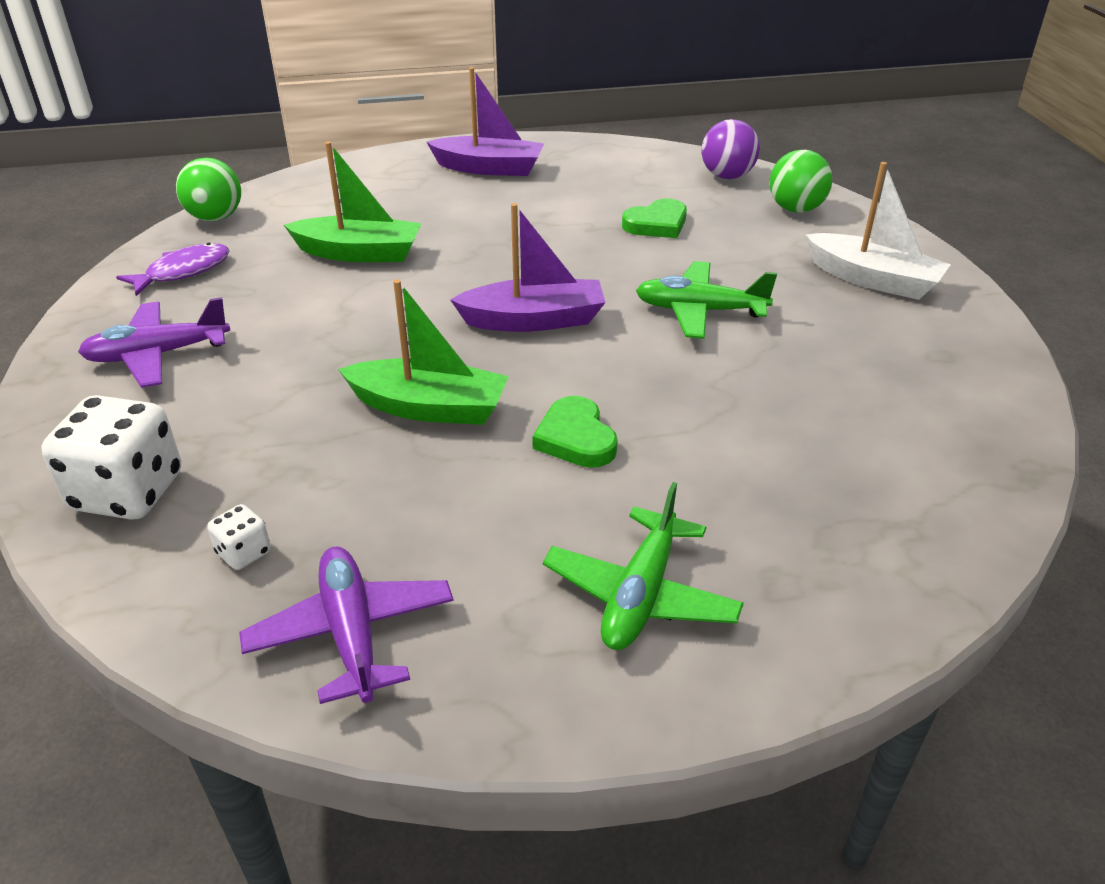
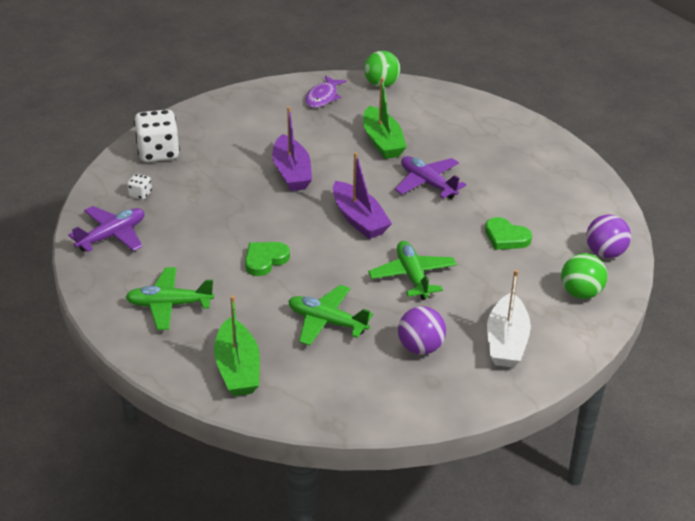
camera: 65 degrees right, 0 degrees up
purple plane [78,297,230,388] -> purple plane moved to [395,156,466,199]
purple fish [116,243,229,296] -> purple fish turned 90 degrees clockwise [305,75,346,108]
green boat [338,279,509,425] -> green boat moved to [214,295,260,396]
purple boat [427,67,544,176] -> purple boat moved to [272,107,312,191]
none -> green plane [288,285,373,346]
none -> purple ball [398,306,446,355]

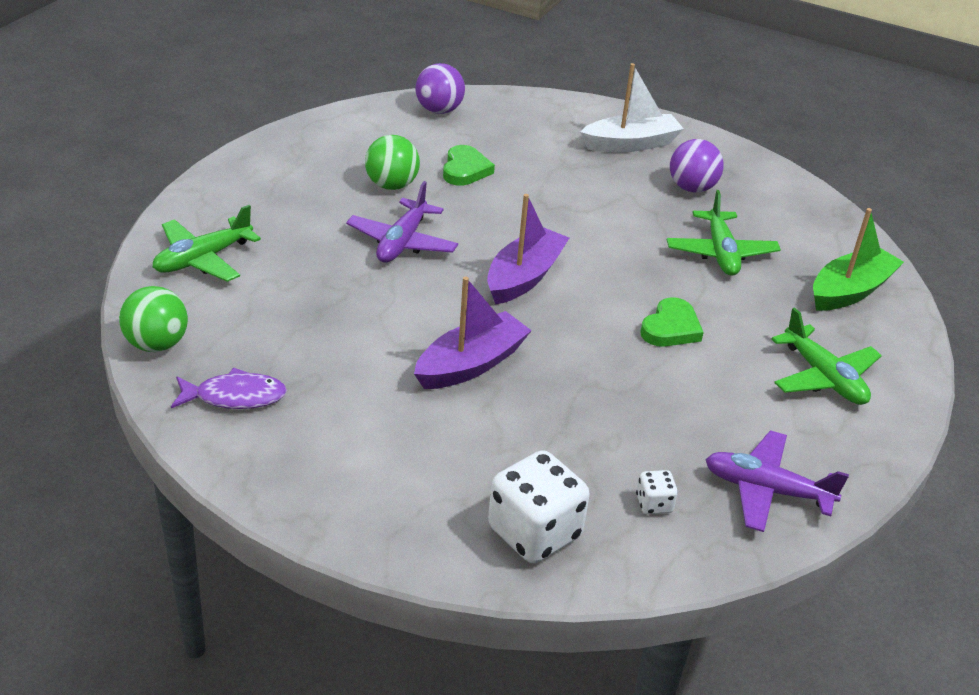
camera: 120 degrees left, 0 degrees up
green heart [245,242,290,276] -> green heart turned 75 degrees counterclockwise [640,297,704,347]
green boat [363,77,407,159] -> none
green plane [368,241,457,300] -> green plane moved to [153,205,261,282]
green ball [561,253,607,299] -> green ball moved to [365,135,420,190]

